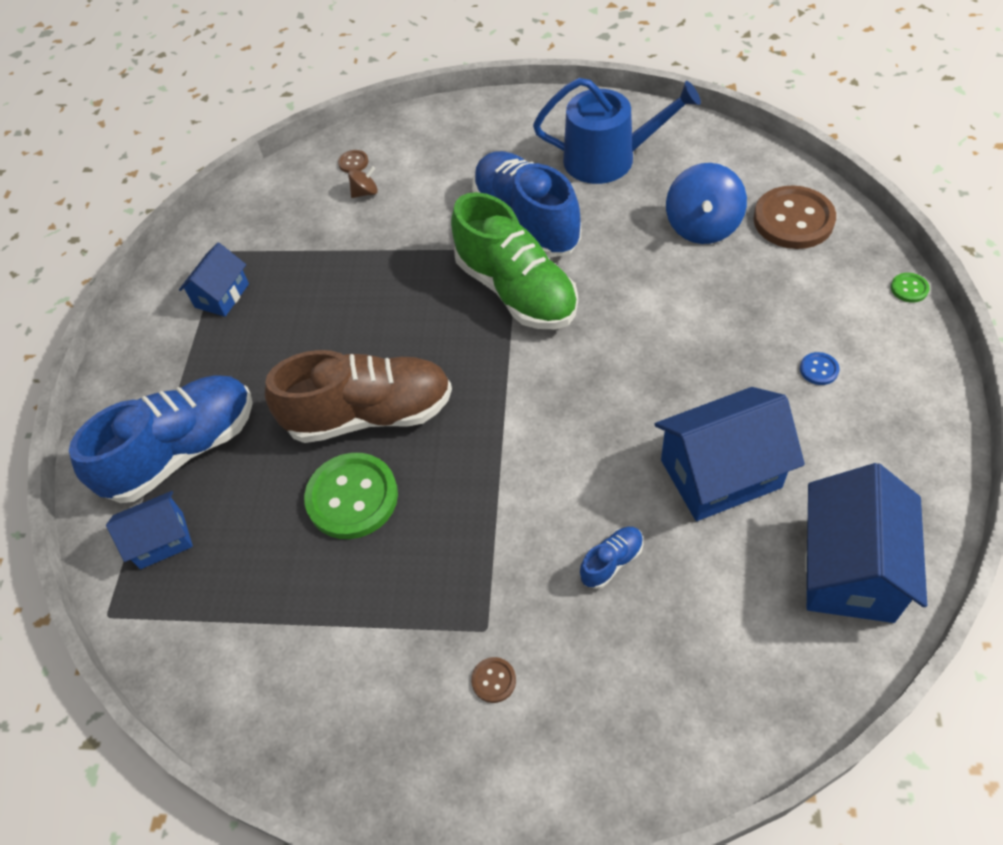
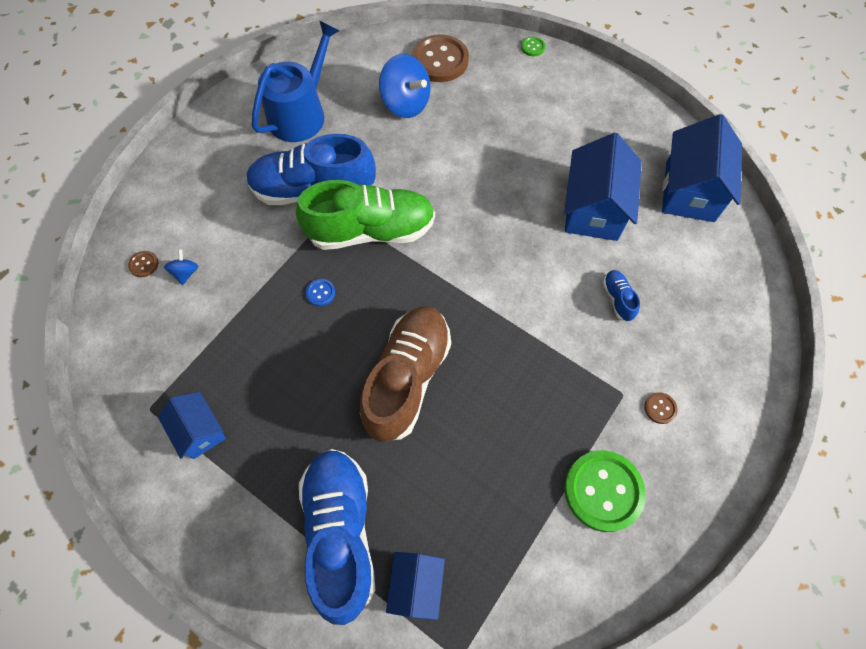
camera: 65 degrees left, 10 degrees up
green button [304,453,398,539] -> green button moved to [564,450,646,532]
brown spinning top [348,166,378,198] -> blue spinning top [164,249,198,285]
blue button [800,352,840,385] -> blue button moved to [306,279,335,306]
blue house [805,463,927,623] -> blue house turned 60 degrees clockwise [662,114,742,222]

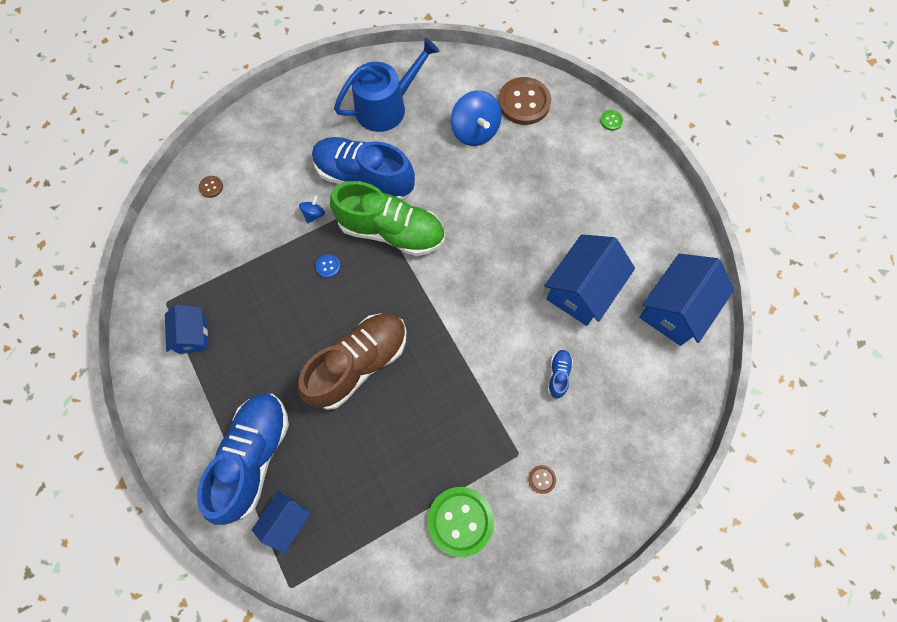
camera: 25 degrees right, 5 degrees up
blue spinning top [164,249,198,285] -> blue spinning top moved to [299,195,325,223]

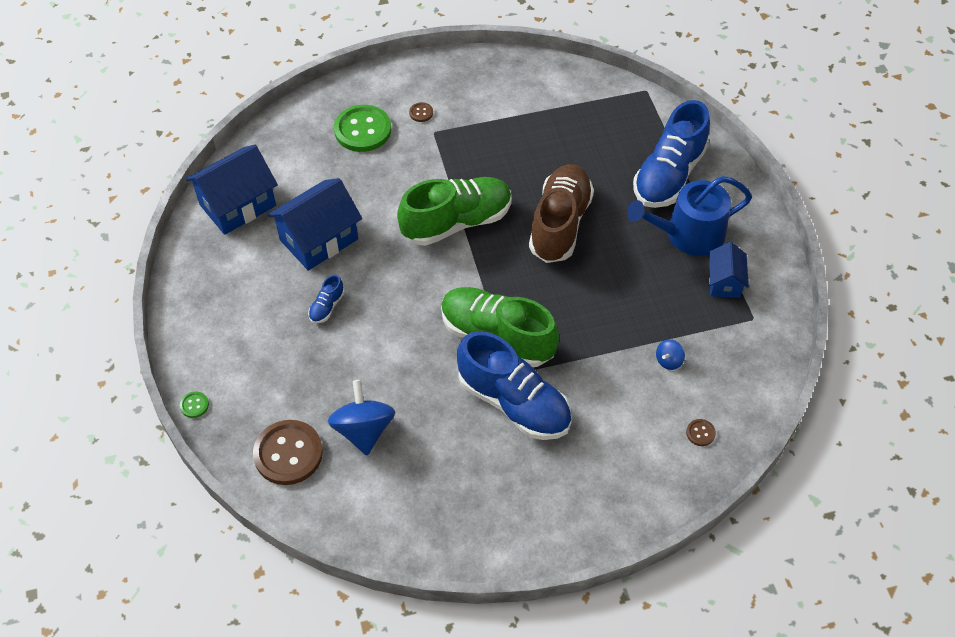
camera: 165 degrees left, 15 degrees down
blue house [252,491,311,553] -> none
brown shoe [298,313,407,410] -> brown shoe turned 135 degrees clockwise [529,164,594,263]
blue spinning top [299,195,325,223] -> blue spinning top moved to [656,339,685,370]
blue button [316,254,341,278] -> none
blue watering can [334,38,439,132] -> blue watering can moved to [627,176,752,256]
green button [427,487,494,557] -> green button moved to [334,105,391,152]
blue shoe [548,350,573,398] -> blue shoe moved to [308,275,345,324]
none -> green shoe [397,177,512,246]

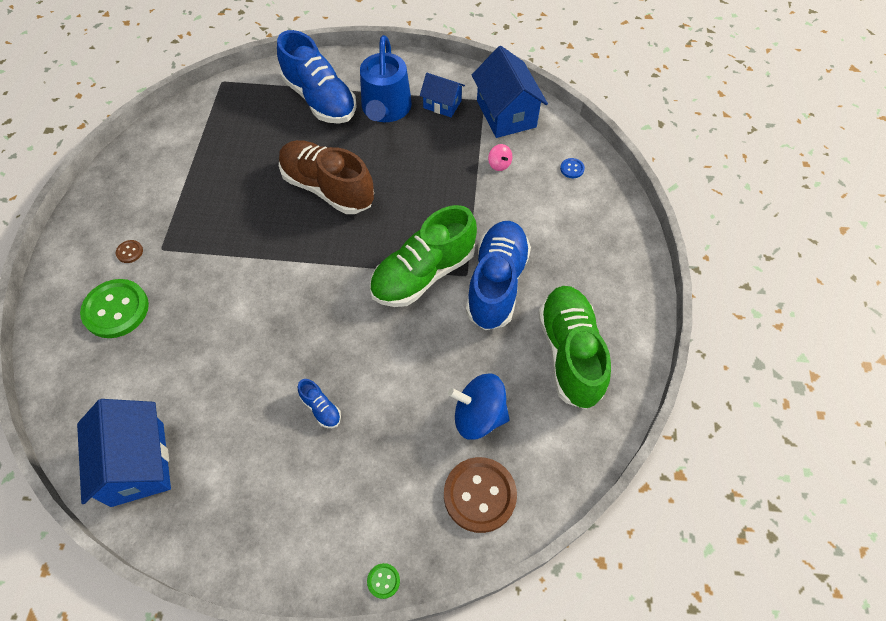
camera: 70 degrees left, 5 degrees up
blue house [267,178,362,271] -> blue house moved to [472,46,548,138]
green shoe [397,177,512,246] -> green shoe moved to [538,286,611,409]
blue shoe [457,331,571,440] -> blue shoe turned 45 degrees counterclockwise [466,221,531,330]
blue spinning top [656,339,685,370] -> pink spinning top [488,144,512,171]
brown button [686,419,716,446] -> blue button [560,158,585,178]

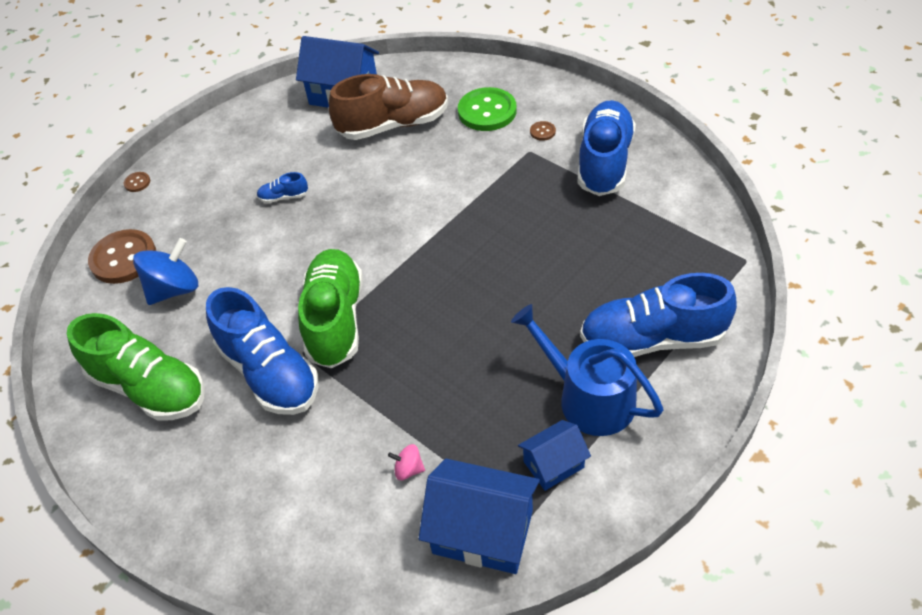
camera: 130 degrees right, 10 degrees down
brown shoe [279,140,374,214] -> brown shoe moved to [329,74,448,140]
green button [367,563,400,599] -> brown button [124,172,150,192]
blue button [560,158,585,178] -> none
none -> blue shoe [577,100,636,196]

